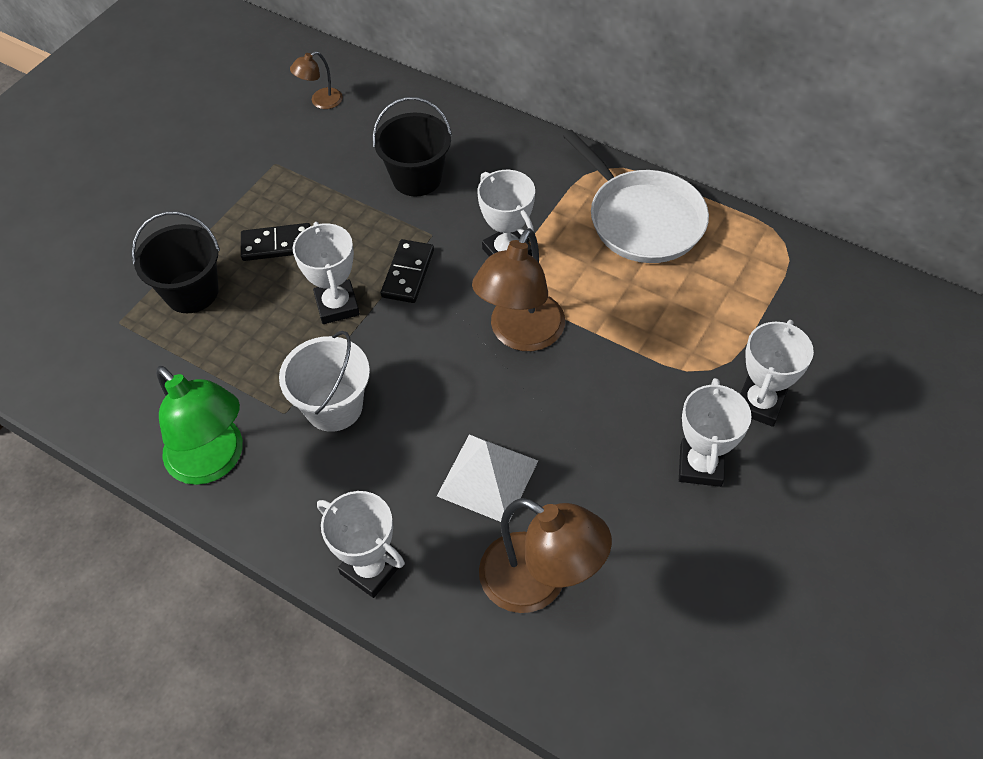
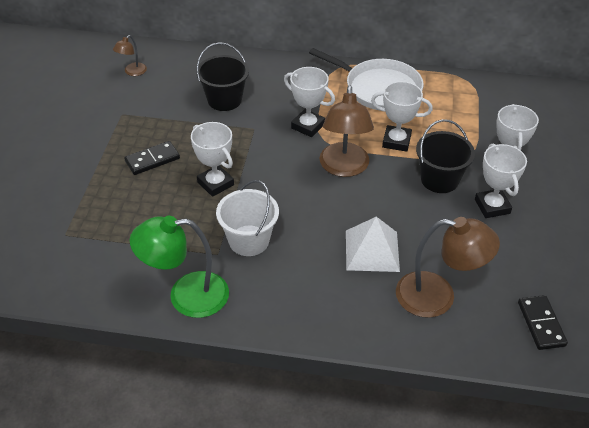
camera: 25 degrees left, 10 degrees down
black bucket [132,211,220,313] -> black bucket moved to [416,119,475,193]
green lamp [156,366,243,485] -> green lamp turned 150 degrees clockwise [130,216,229,318]
white trophy [317,491,405,598] -> white trophy moved to [371,81,433,152]
black domino [381,239,434,303] -> black domino moved to [518,295,568,350]

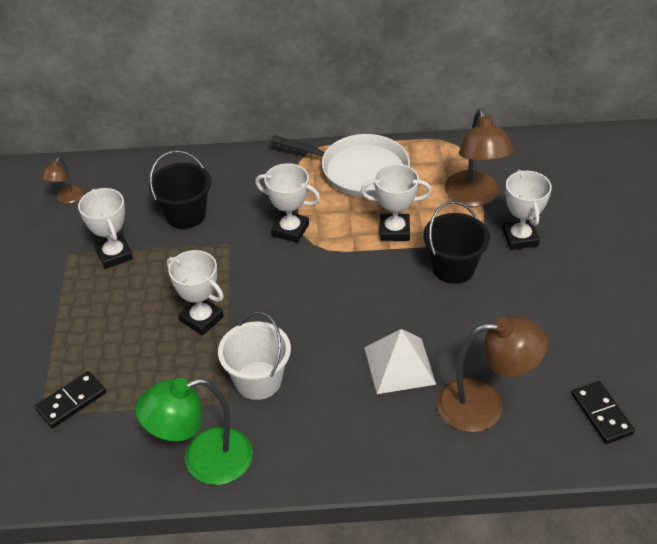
camera: 10 degrees left, 0 degrees up
black domino [124,141,180,175] -> black domino moved to [35,371,106,428]
brown lamp [319,86,374,177] -> brown lamp moved to [445,108,514,207]
white trophy [475,143,527,218] -> white trophy moved to [78,188,133,269]

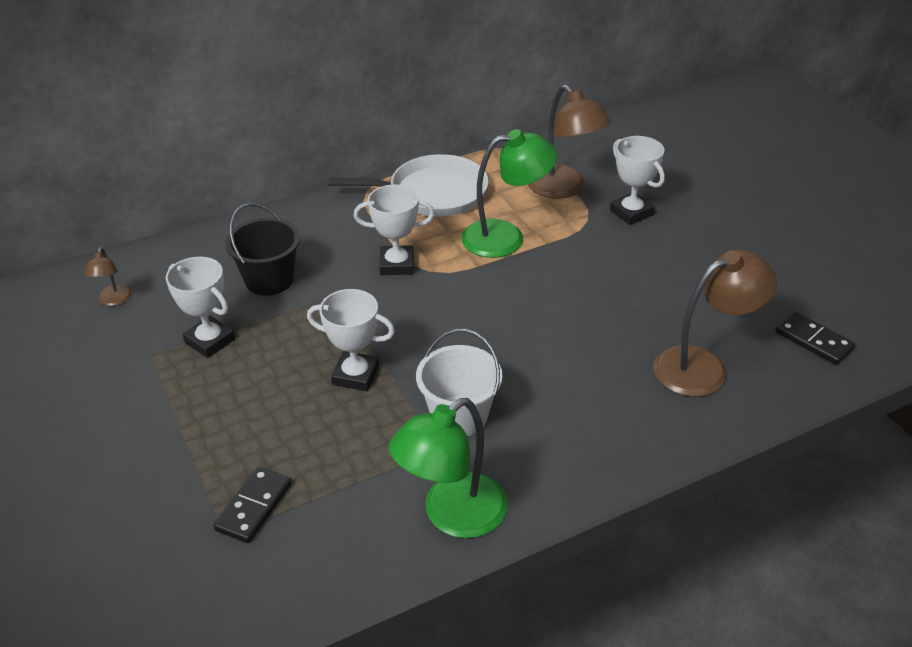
camera: 25 degrees left, 5 degrees down
white trophy [361,164,432,241] -> green lamp [461,129,557,258]
white pyramid [364,329,436,394] -> none
black bucket [423,201,490,284] -> none

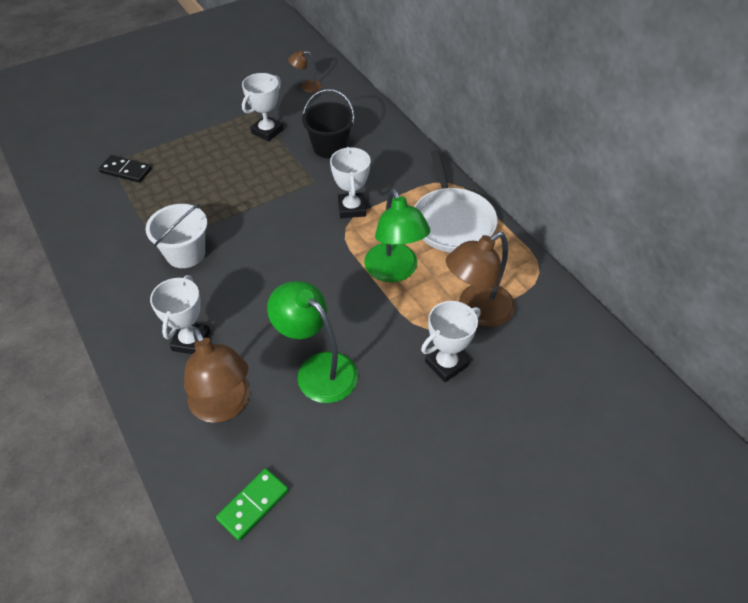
camera: 85 degrees right, 10 degrees up
white trophy [307,289,395,391] -> white trophy moved to [150,275,210,354]
green lamp [389,398,508,538] -> green lamp moved to [267,281,358,403]
black domino [775,311,855,365] -> green domino [216,468,289,541]

